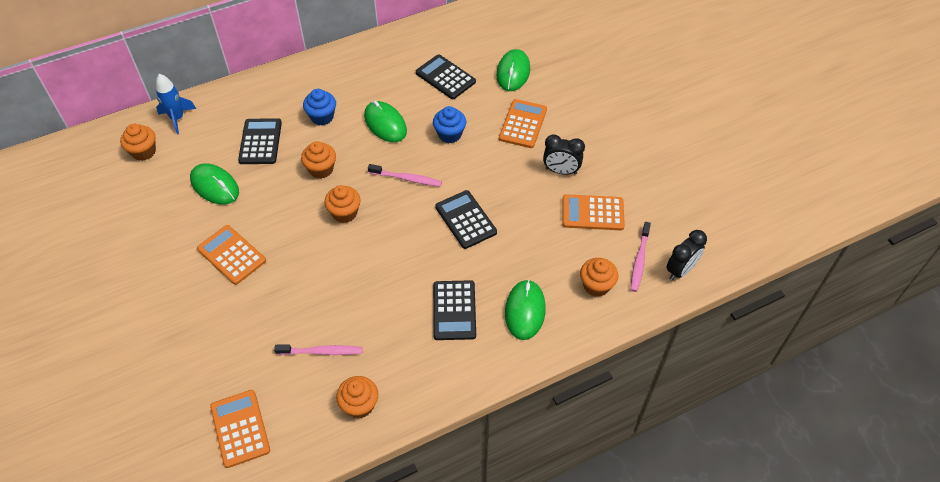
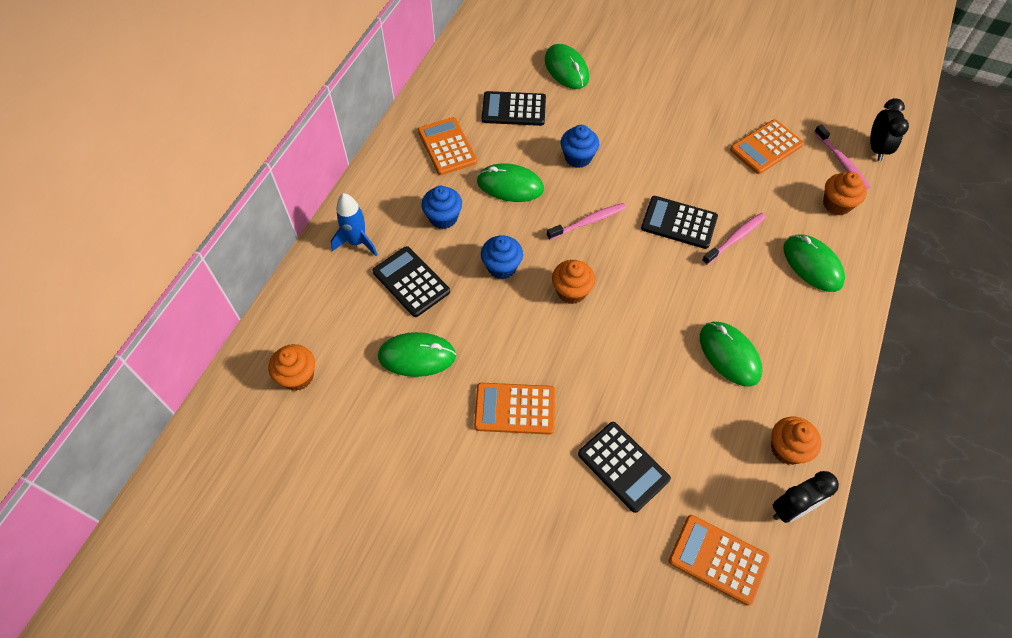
camera: 40 degrees left, 5 degrees up
blue rocket [156,74,196,134] -> blue rocket moved to [331,193,378,256]
pink toothbrush [274,345,363,355] -> pink toothbrush moved to [702,213,766,265]
orange cupcake [301,141,336,179] -> blue cupcake [481,236,523,279]
black calculator [433,280,476,340] -> black calculator moved to [578,422,671,513]
orange calculator [499,99,547,148] -> orange calculator moved to [418,117,477,175]
black clock [543,134,585,175] -> black clock moved to [773,471,839,523]
none -> green mouse [700,322,762,387]

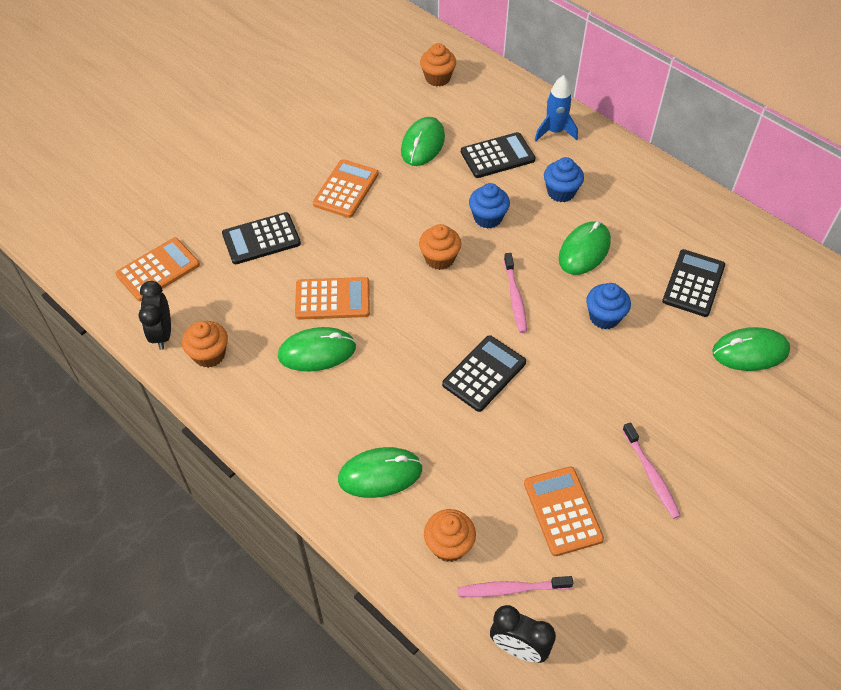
camera: 110 degrees right, 5 degrees down
orange calculator [418,117,477,175] -> orange calculator moved to [295,277,370,320]
pink toothbrush [702,213,766,265] -> pink toothbrush moved to [622,422,681,519]

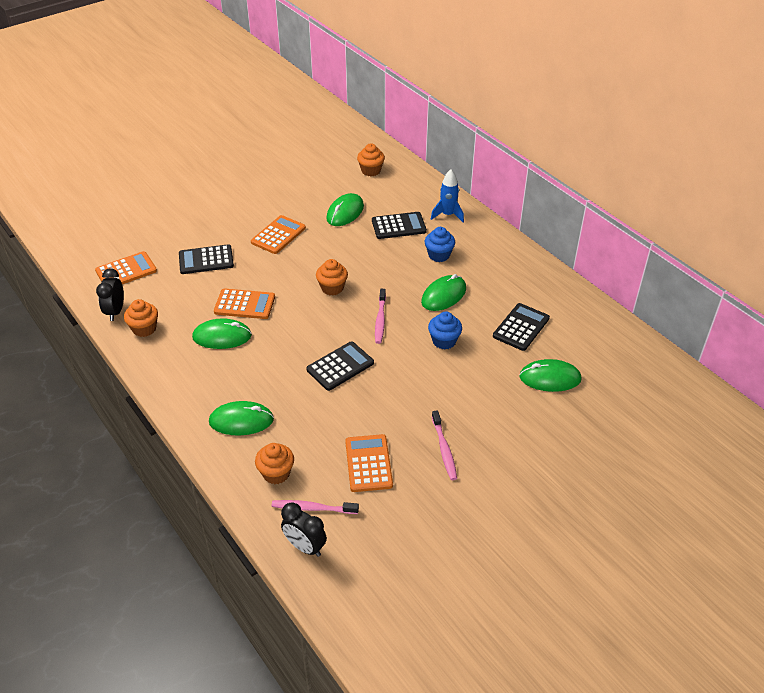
camera: 10 degrees right, 10 degrees down
blue cupcake [469,183,510,229] -> none

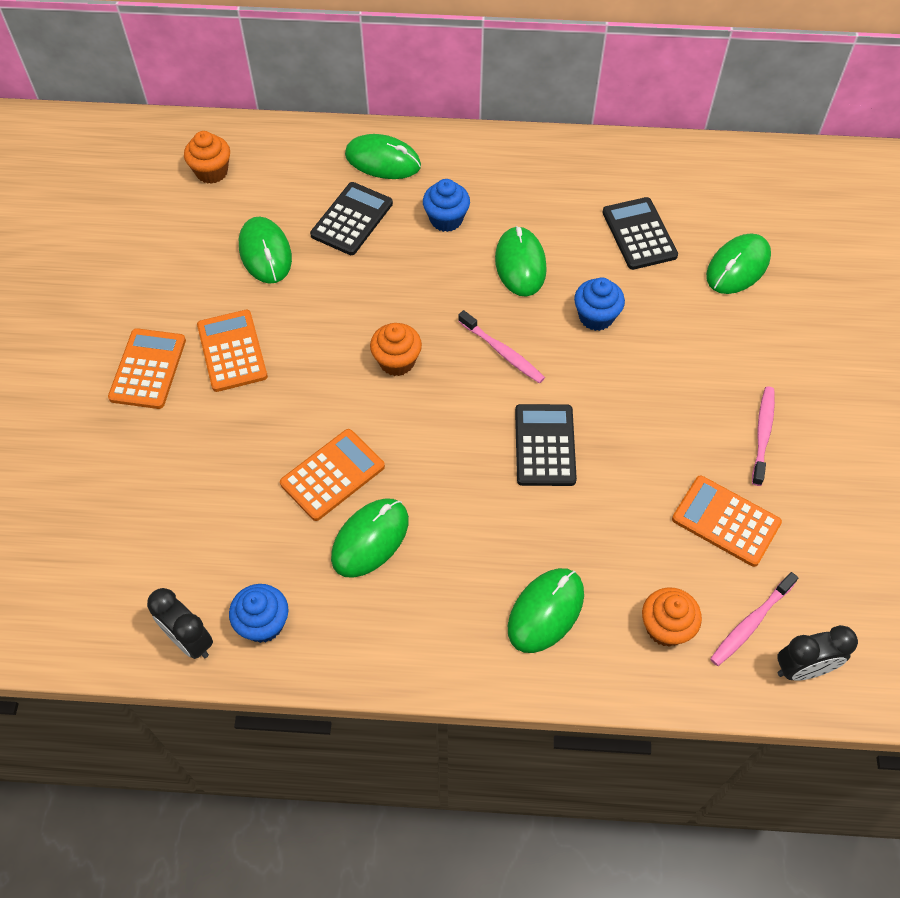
camera: 50 degrees left, 15 degrees up
orange calculator [95,251,157,284] -> orange calculator moved to [108,328,186,409]
orange cupcake [124,299,158,337] -> blue cupcake [229,584,288,643]
black calculator [179,244,234,274] -> none
blue rocket [431,169,464,222] -> green mouse [345,134,421,179]
pink toothbrush [432,410,457,480] -> pink toothbrush turned 105 degrees counterclockwise [752,387,775,486]

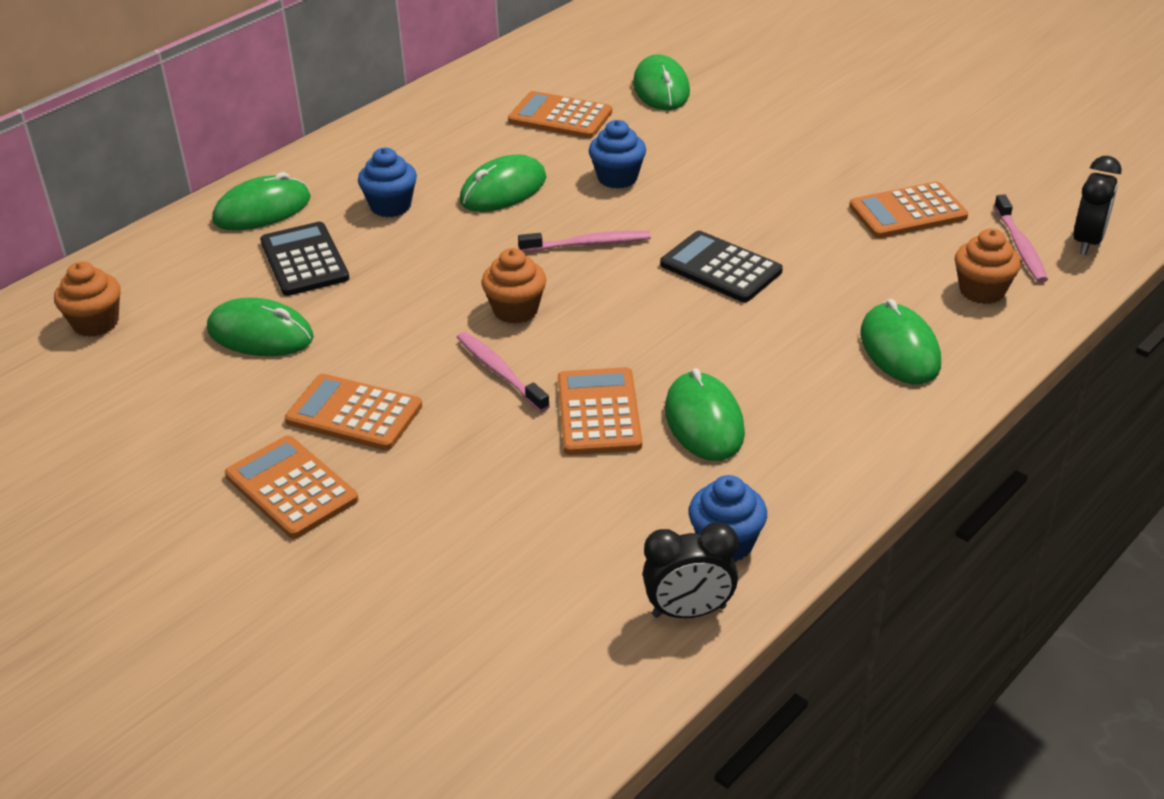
camera: 50 degrees left, 20 degrees down
green mouse [495,226,547,297] -> green mouse turned 75 degrees counterclockwise [460,154,546,212]
black calculator [602,197,678,270] -> orange calculator [508,91,612,138]
pink toothbrush [752,387,775,486] -> pink toothbrush moved to [457,332,550,412]

